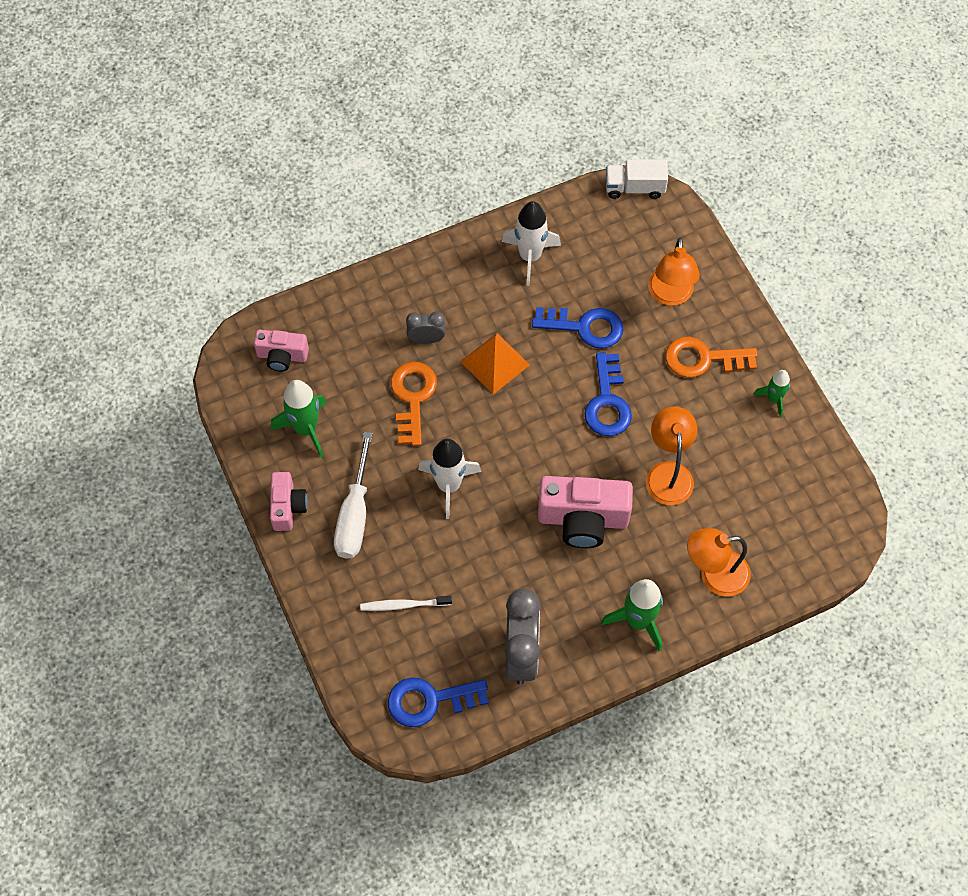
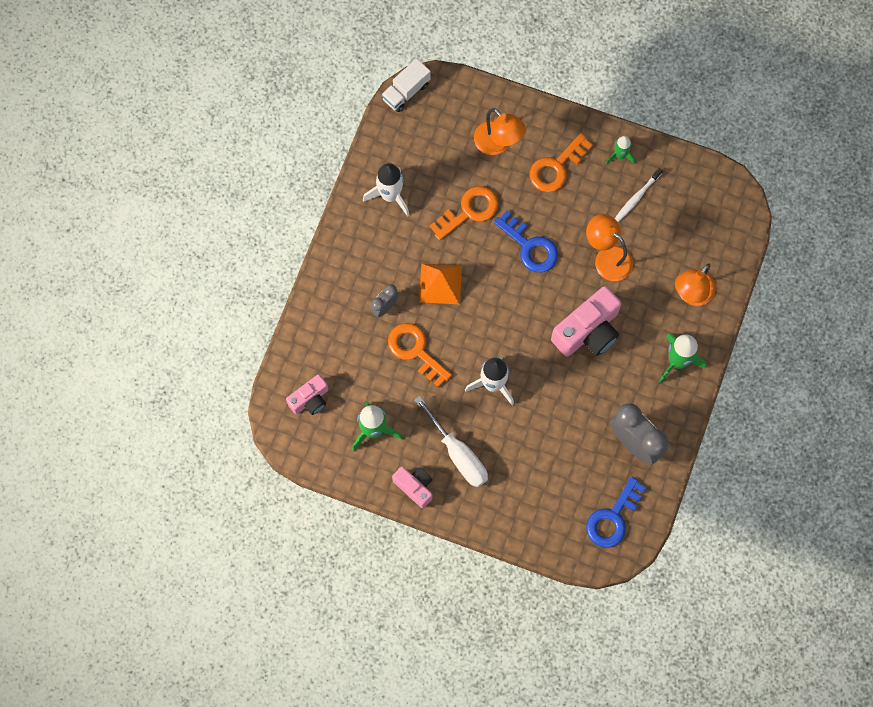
camera: 45 degrees left, 10 degrees up
white toothbrush [360,596,452,611] -> white toothbrush moved to [615,168,663,222]
blue key [532,307,623,349] -> orange key [429,186,499,241]

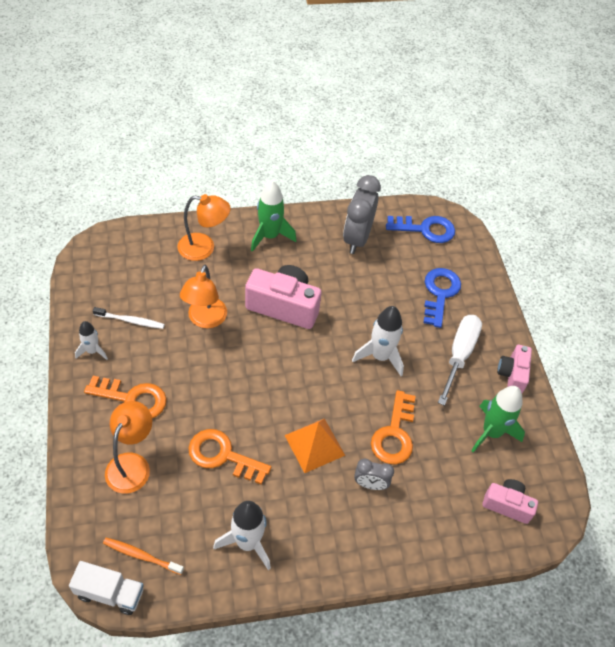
camera: 125 degrees left, 20 degrees down
blue key [494,211,558,272] -> blue key moved to [423,268,461,328]
green rocket [606,136,635,164] -> white rocket [75,321,108,360]
none -> orange toothbrush [103,537,184,575]

